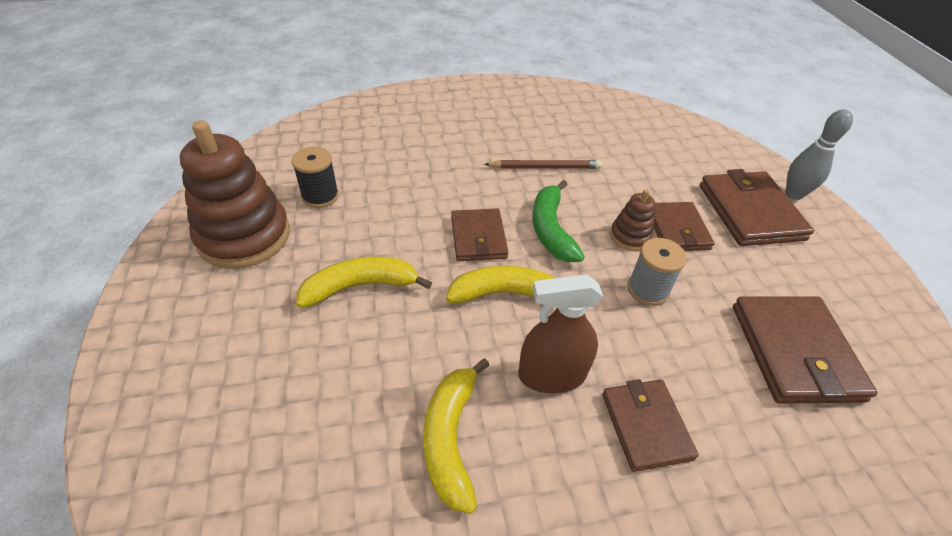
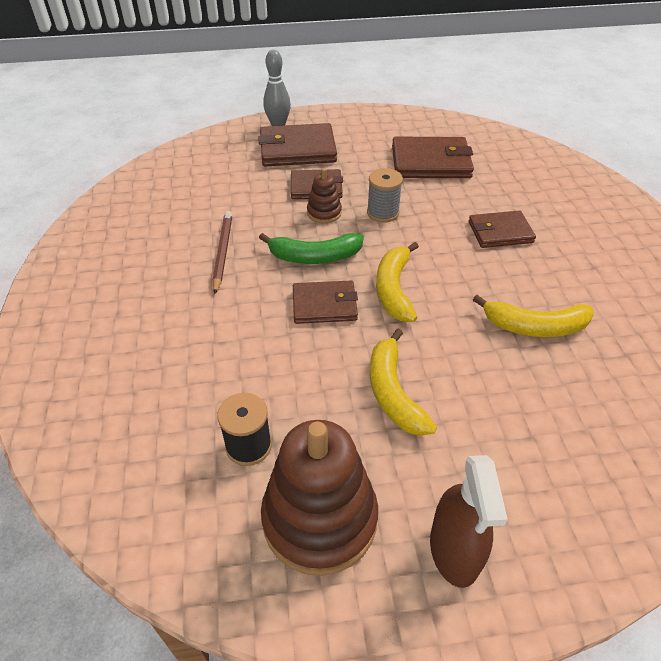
camera: 85 degrees left, 0 degrees up
brown spray bottle [519,274,603,393] -> brown spray bottle moved to [430,455,508,588]

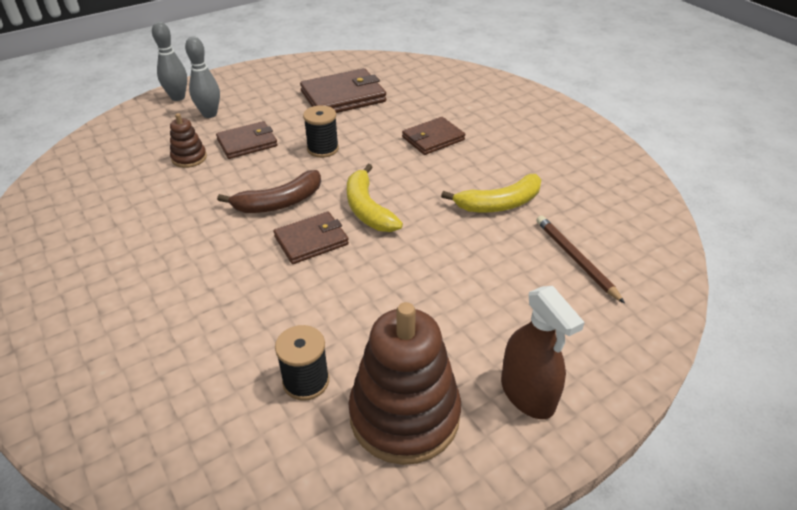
camera: 25 degrees left, 5 degrees down
brown pencil [212,211,233,294] -> brown pencil moved to [537,216,625,304]
brown wallet [258,123,337,167] -> grey bowling pin [185,37,220,118]
green banana [259,233,364,264] -> brown banana [217,170,321,213]
brown stacking toy [307,168,342,223] -> brown stacking toy moved to [170,113,207,168]
grey spool [367,168,403,223] -> black spool [303,105,339,158]
yellow banana [370,329,437,436] -> none

